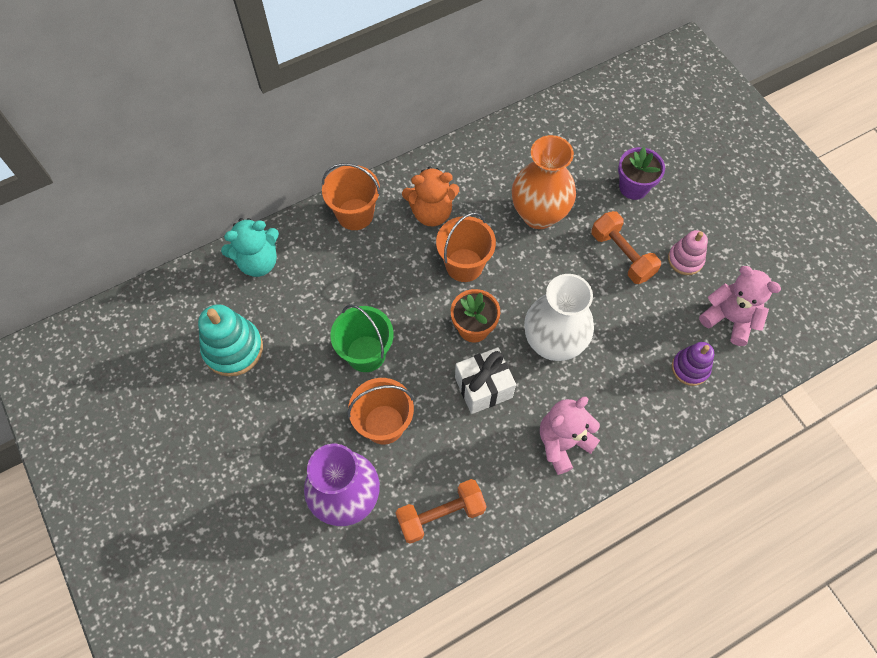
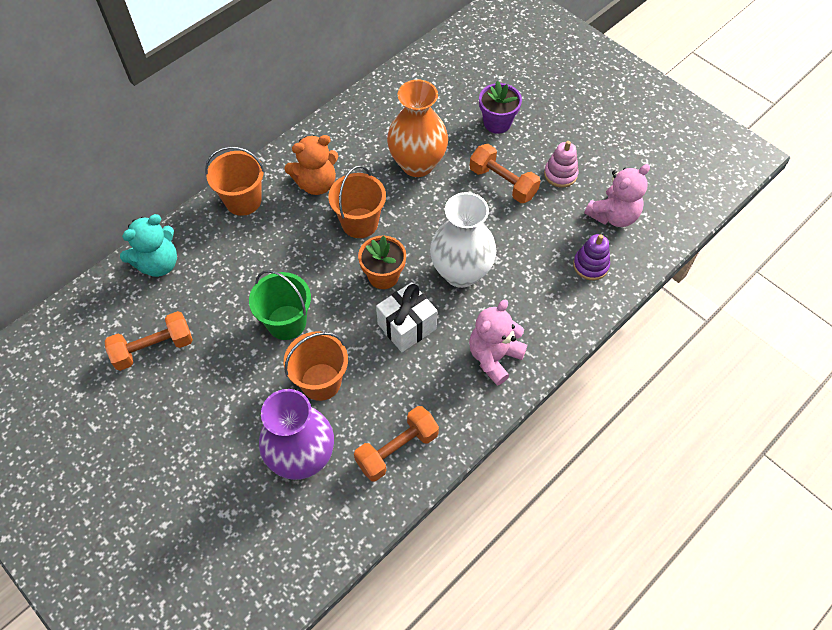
camera: 15 degrees left, 5 degrees down
turquoise stacking toy [198,304,263,376] -> orange dumbbell [105,311,193,371]
pink teddy bear [699,266,781,346] -> pink teddy bear turned 120 degrees clockwise [584,164,650,227]

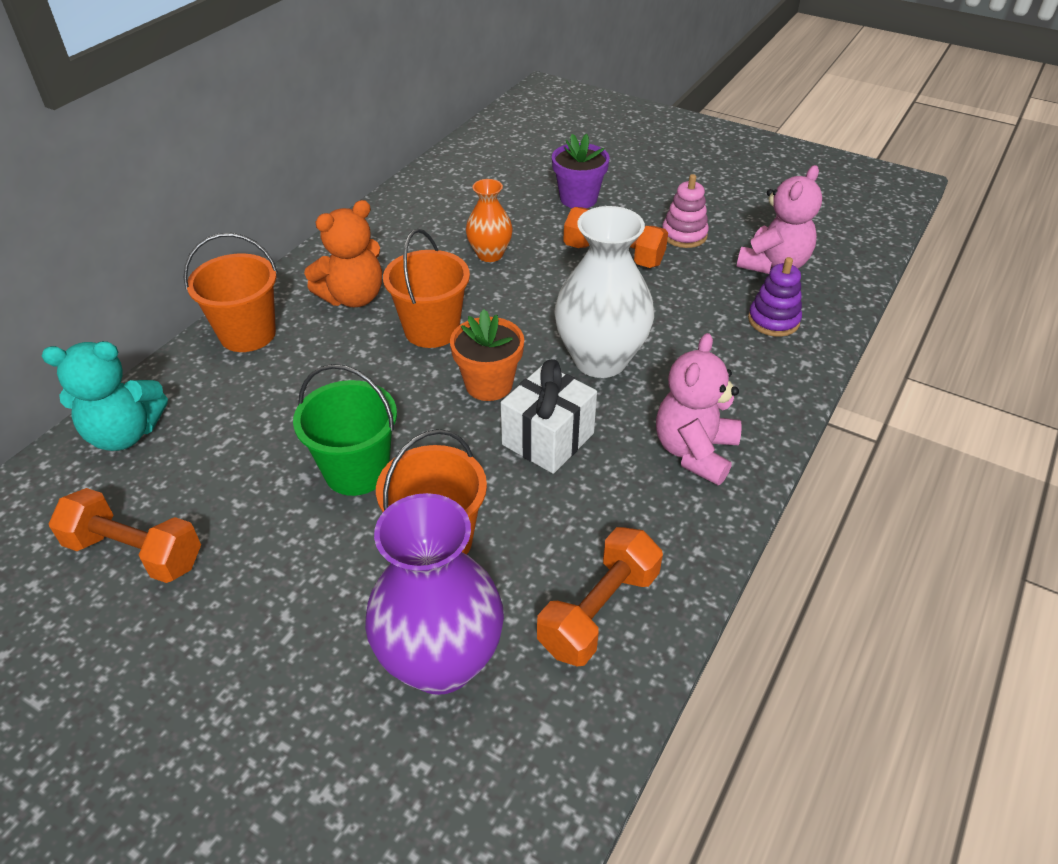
camera: 15 degrees left, 15 degrees down
orange dumbbell [105,311,193,371] -> orange dumbbell turned 60 degrees clockwise [49,488,201,583]
turquoise teddy bear [120,214,177,277] -> turquoise teddy bear turned 45 degrees clockwise [42,341,168,451]
orange vase [387,79,448,177] -> orange vase [466,179,513,262], size x0.55

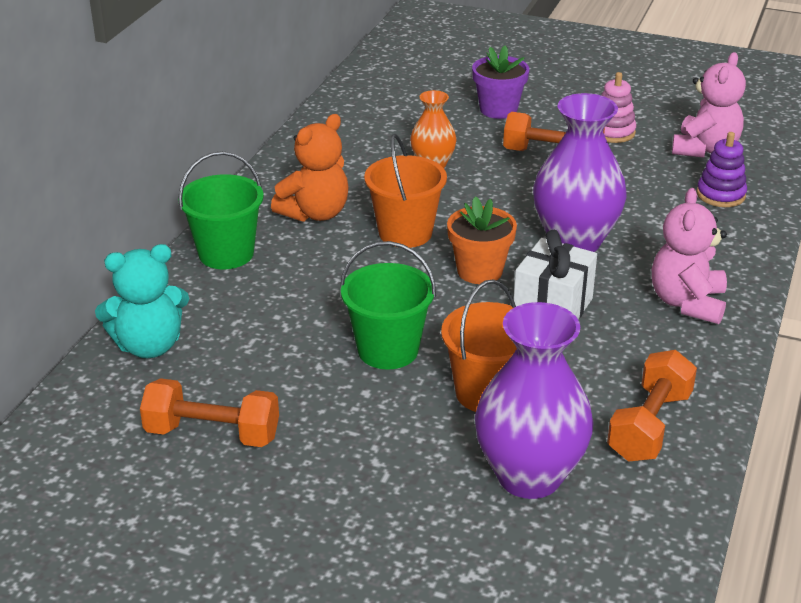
camera: 10 degrees left, 10 degrees down
orange bucket [184,233,278,352] -> green bucket [178,151,264,269]
white vase [554,206,654,378] -> purple vase [533,93,626,252]

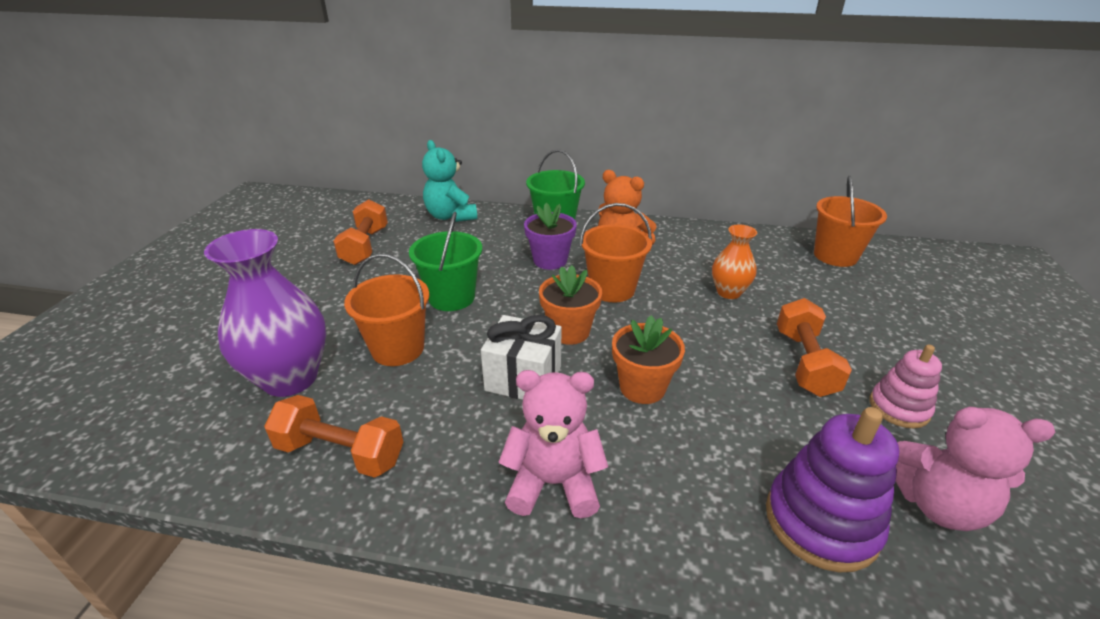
camera: 80 degrees right, 0 degrees up
purple flower pot [472,45,530,119] -> purple flower pot moved to [524,203,577,270]
purple vase [533,93,626,252] -> orange flower pot [612,315,685,404]
purple stacking toy [697,132,747,207] -> purple stacking toy [766,407,899,572], size x1.60
none -> orange bucket [814,176,887,267]

